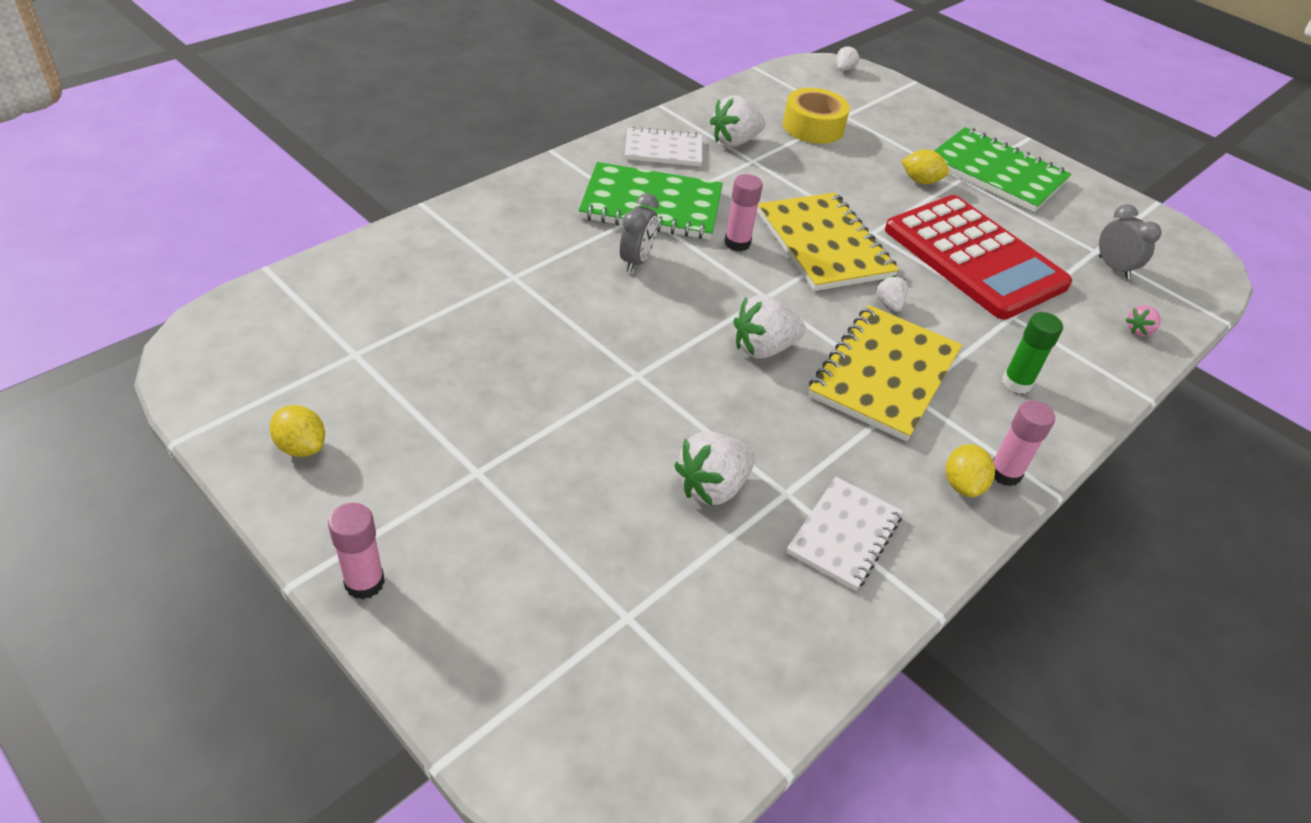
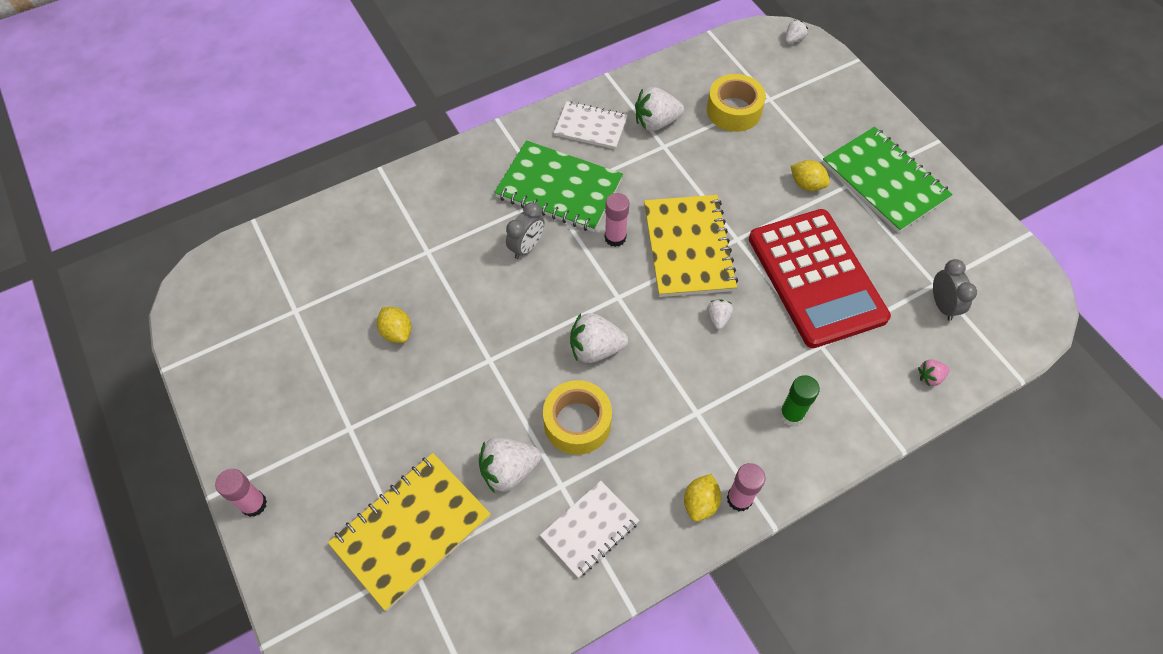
camera: 20 degrees right, 15 degrees up
yellow lemon [270,405,325,457] -> yellow lemon moved to [377,307,412,343]
yellow notebook [808,305,962,441] -> yellow notebook moved to [328,453,491,611]
none -> yellow tape [543,380,612,455]

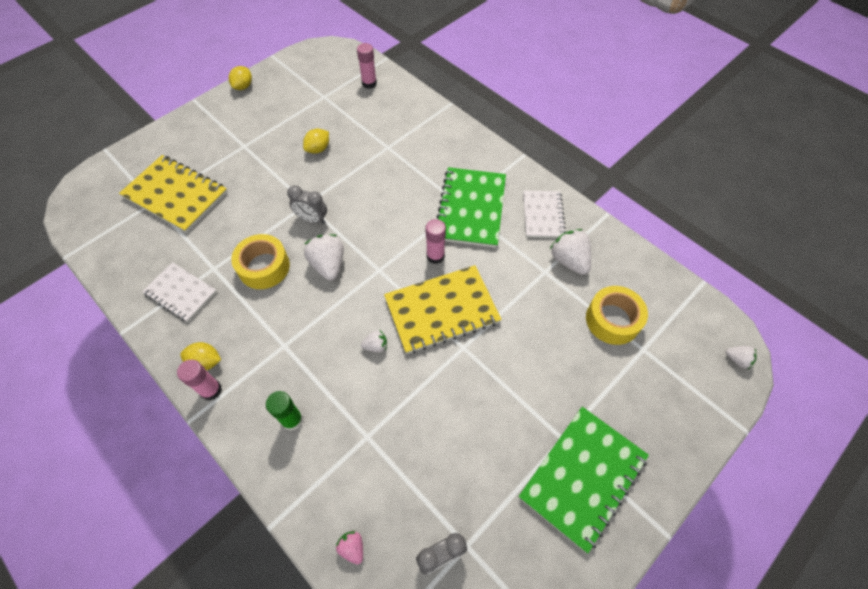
camera: 75 degrees right, 0 degrees up
pink glue stick [215,469,267,517] -> pink glue stick moved to [357,43,377,89]
white strawberry [479,438,541,493] -> none
grey clock [506,202,544,259] -> grey clock moved to [287,185,327,224]
red calculator [749,209,891,348] -> none
yellow lemon [791,160,830,191] -> yellow lemon moved to [229,66,252,90]

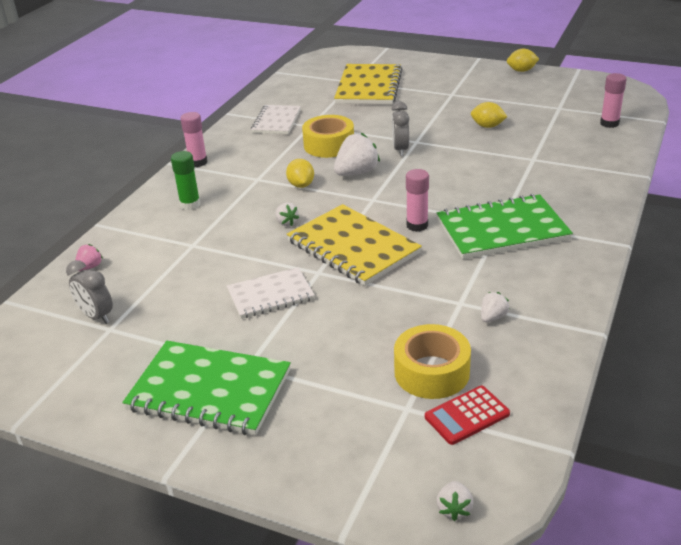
camera: 70 degrees right, 25 degrees down
yellow lemon [180,342,221,370] -> yellow lemon moved to [286,159,314,188]
white notebook [523,191,566,238] -> white notebook moved to [227,267,315,319]
white strawberry [549,229,591,275] -> white strawberry [481,292,510,322], size x0.53
none -> red calculator [425,386,510,445]

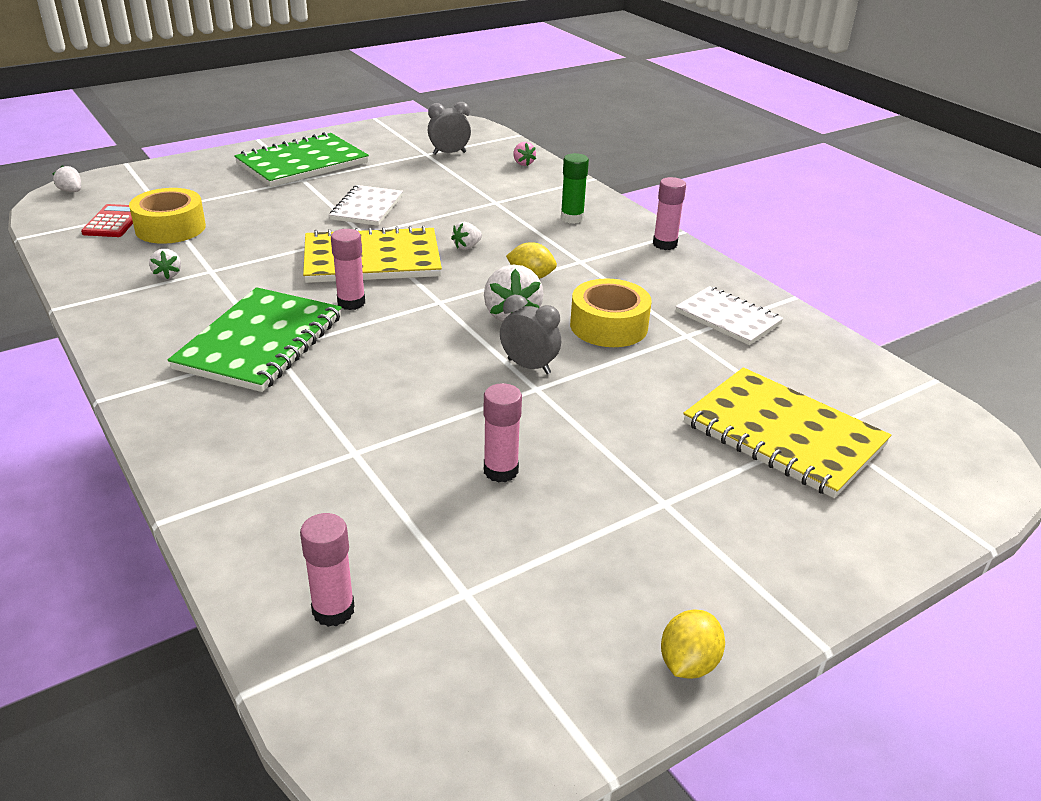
camera: 120 degrees right, 0 degrees up
white strawberry [275,202,299,226] -> white strawberry turned 45 degrees counterclockwise [451,222,482,250]
yellow lemon [471,102,507,128] -> pink glue stick [484,383,522,483]

